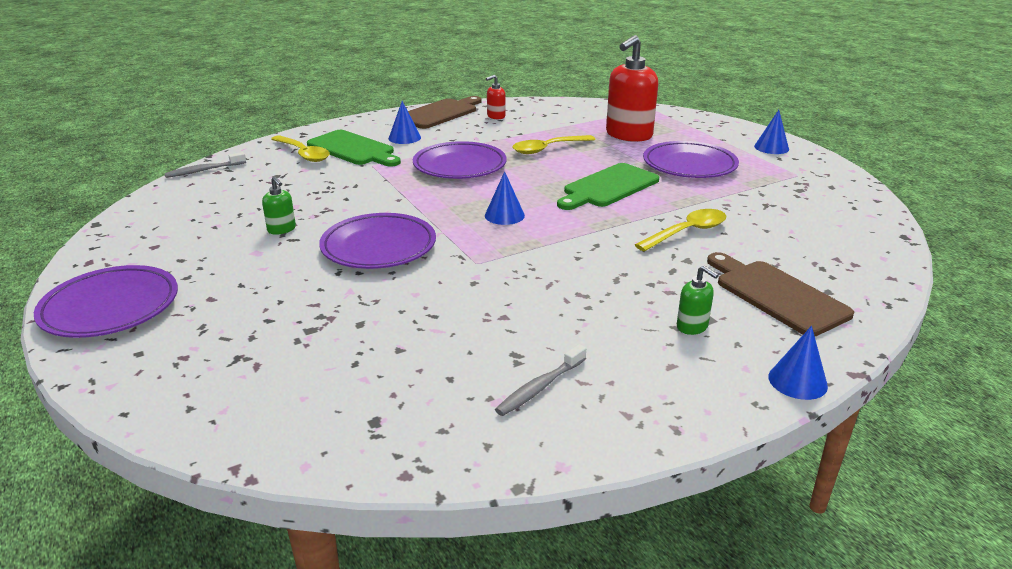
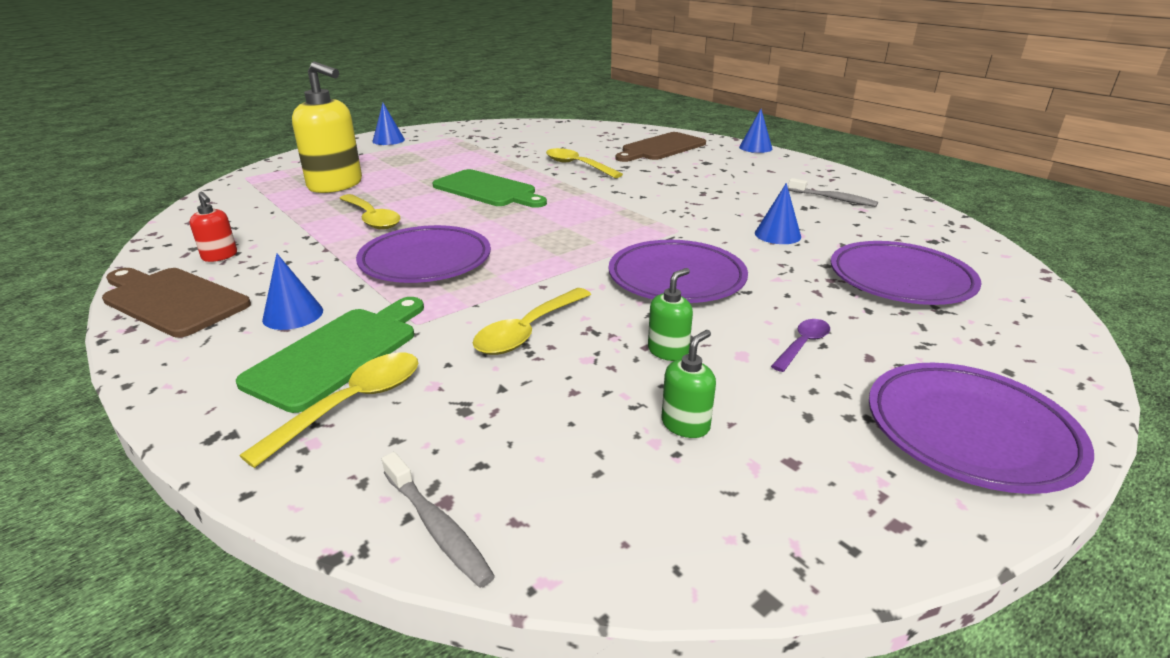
camera: 100 degrees left, 0 degrees up
blue cone [485,171,525,225] -> blue cone moved to [755,183,801,244]
red soap dispenser [606,35,658,142] -> yellow soap dispenser [292,61,362,193]
purple plate [643,141,739,178] -> purple plate moved to [831,241,981,305]
green soap dispenser [677,265,719,335] -> green soap dispenser moved to [661,330,716,438]
none -> yellow spoon [473,288,591,355]
none -> purple spoon [771,319,830,372]

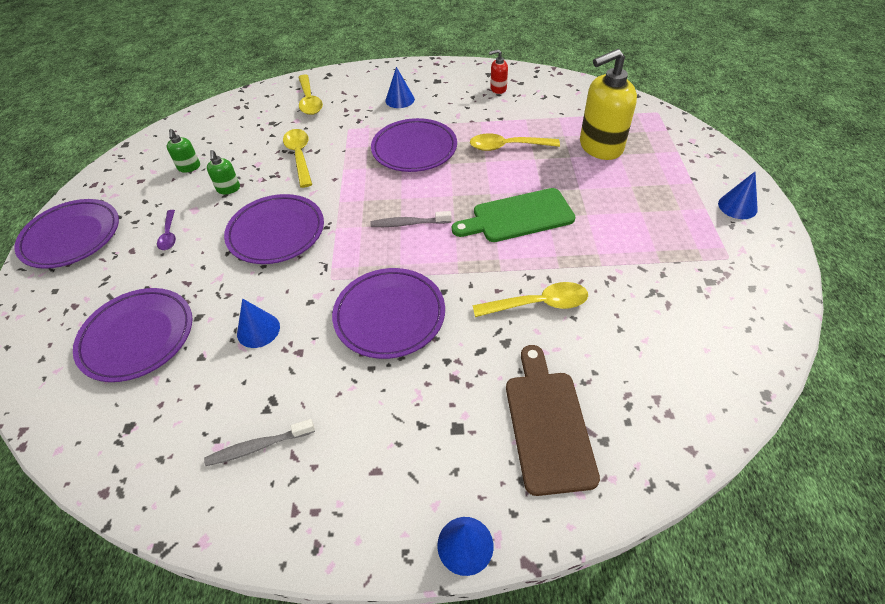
camera: 130 degrees right, 20 degrees up
brown cutting board [102,268,251,337] -> none
green cutting board [236,297,424,413] -> none
grey toothbrush [382,452,495,588] -> grey toothbrush moved to [370,211,452,227]
none -> purple plate [332,268,445,359]

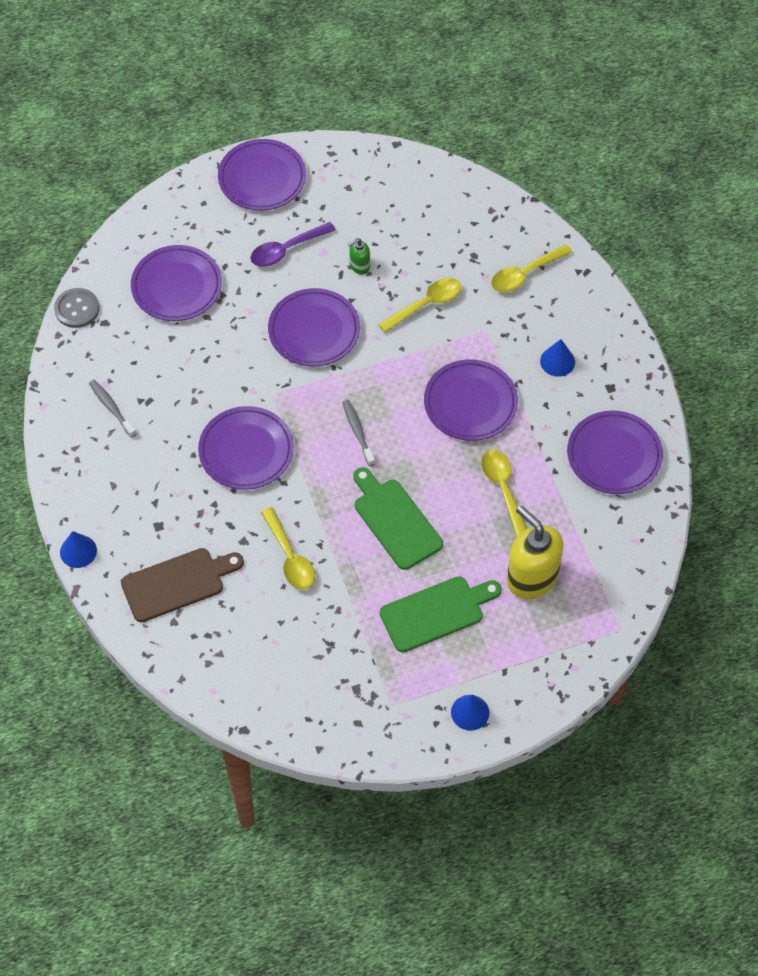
camera: 70 degrees right, 10 degrees up
purple spoon [157,210,176,250] -> purple spoon [250,222,335,267], size x1.62
green soap dispenser [167,129,200,173] -> none
blue cone [237,298,280,348] -> none
red soap dispenser [489,49,508,94] -> purple plate [567,410,663,494]
none -> grey button [54,288,99,328]
none -> green cutting board [380,576,502,652]

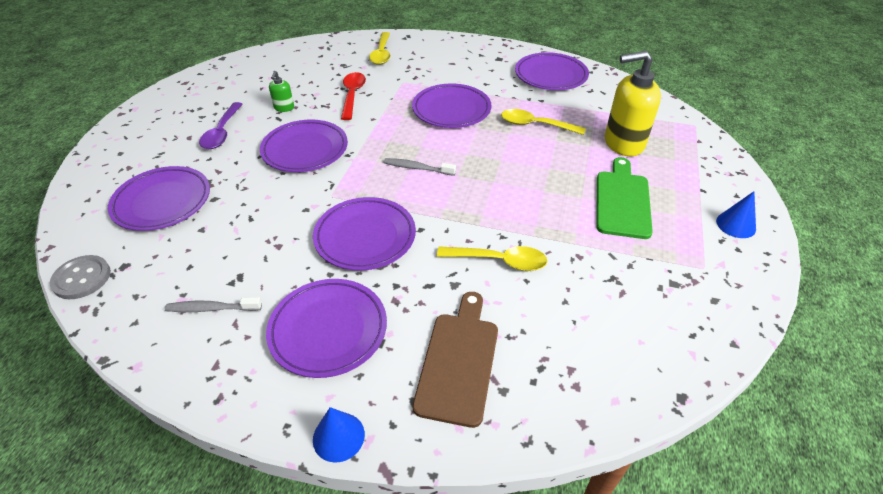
camera: 55 degrees left, 15 degrees down
purple plate [218,139,306,211] -> purple plate moved to [266,279,387,378]
green cutting board [353,467,443,570] -> none
yellow spoon [378,278,461,333] -> red spoon [341,72,366,120]
blue cone [540,339,575,377] -> none

